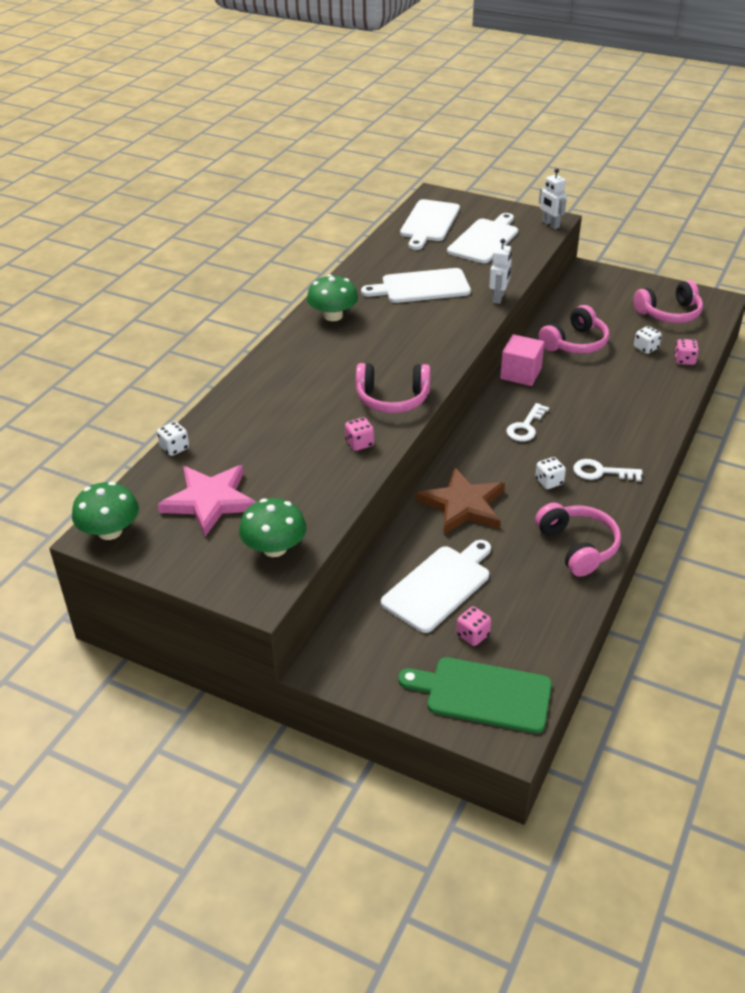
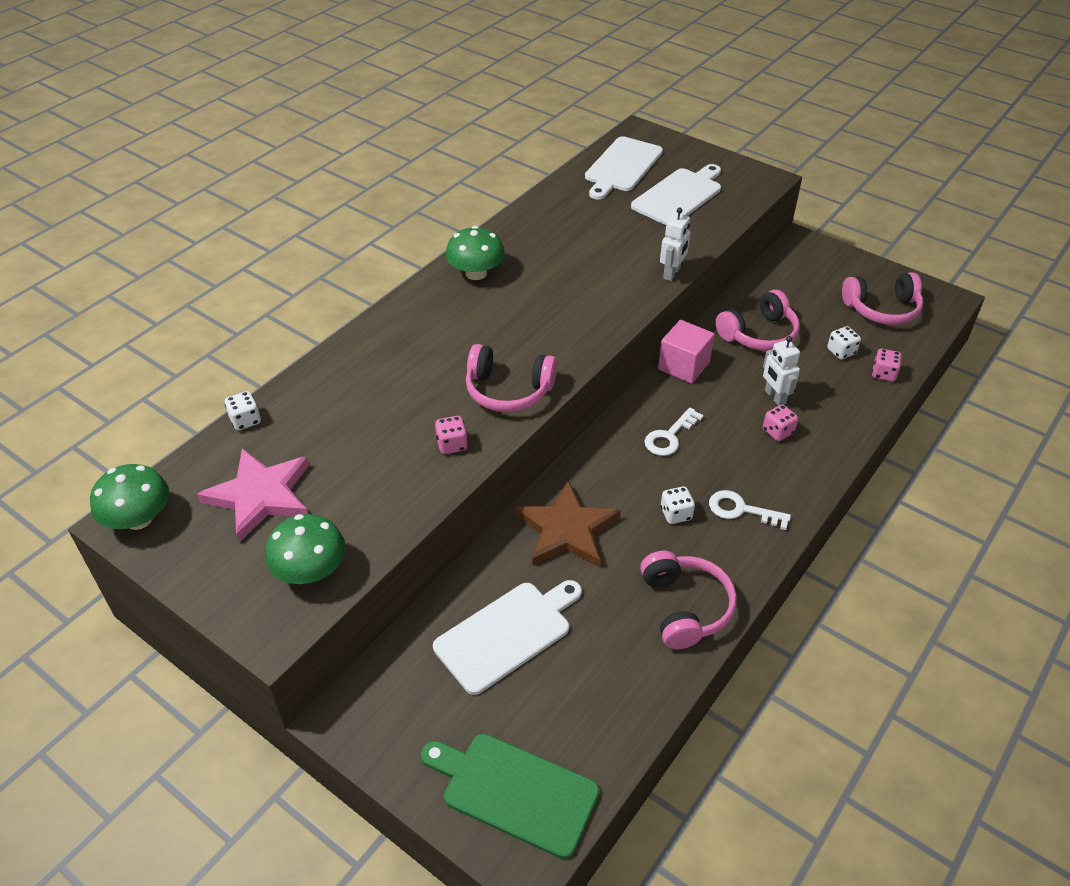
camera: 10 degrees right, 5 degrees up
white cutting board [361,268,471,303] -> none
pink dice [456,606,491,646] -> pink dice moved to [763,405,798,441]
white robot [539,168,567,229] -> white robot moved to [763,336,800,406]

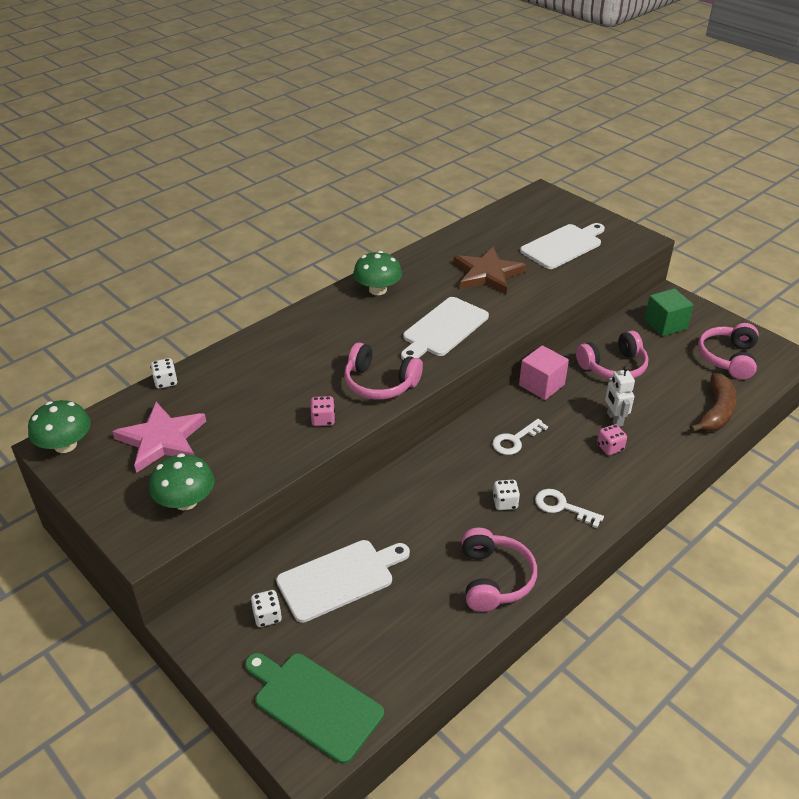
camera: 10 degrees right, 5 degrees down
brown star [515,481,621,568] -> brown star moved to [453,247,526,294]
white cutting board [585,136,663,200] -> white cutting board moved to [401,297,489,360]
white robot [660,208,690,281] -> none
white dice [827,326,861,359] -> white dice moved to [250,590,282,627]
pink headphones [842,272,923,325] -> pink headphones turned 105 degrees clockwise [698,323,759,380]
pink dice [872,349,902,382] -> brown banana [690,373,737,433]
none -> green cube [644,288,694,337]

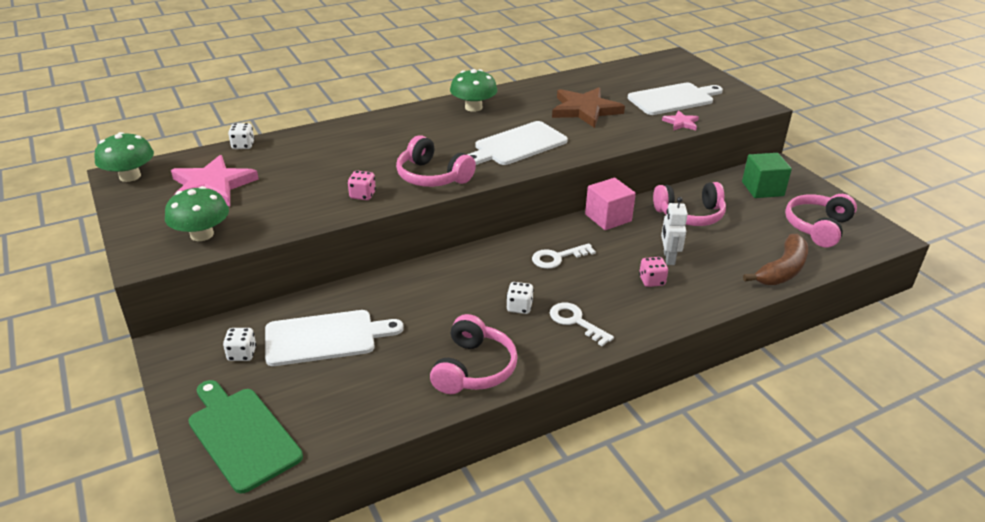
camera: 15 degrees right, 5 degrees down
none -> pink star [662,110,699,131]

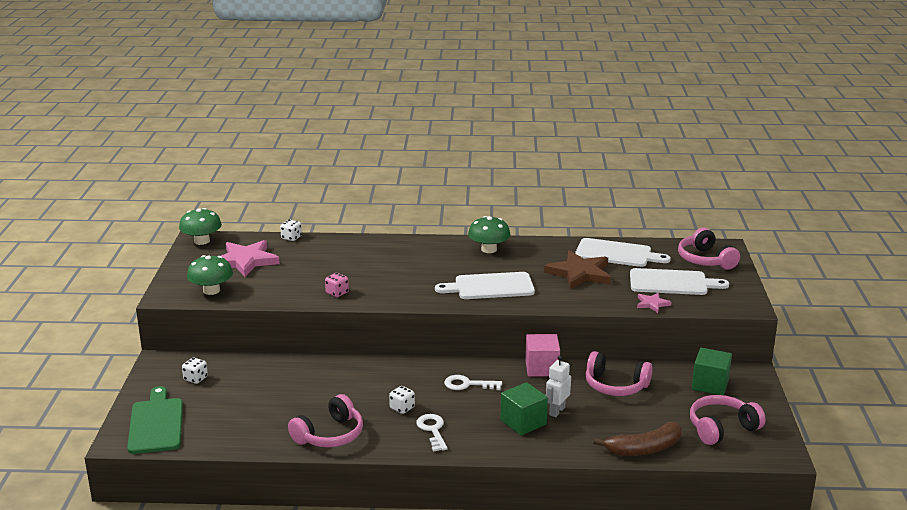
camera: 30 degrees right, 10 degrees down
white cutting board [265,310,404,366] -> white cutting board moved to [575,238,671,267]
pink headphones [396,135,476,187] -> pink headphones moved to [678,228,740,270]
pink dice [639,257,668,287] -> green cube [500,382,548,436]

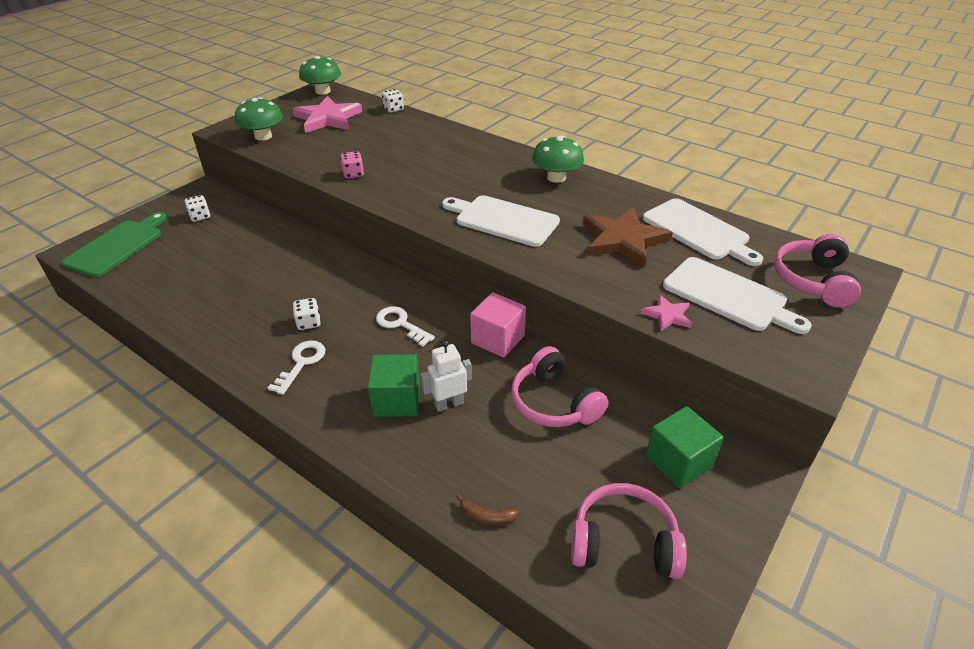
camera: 35 degrees right, 15 degrees up
pink headphones [288,394,363,447] -> none
brown banana [593,422,682,456] -> brown banana [456,494,519,525], size x0.47

